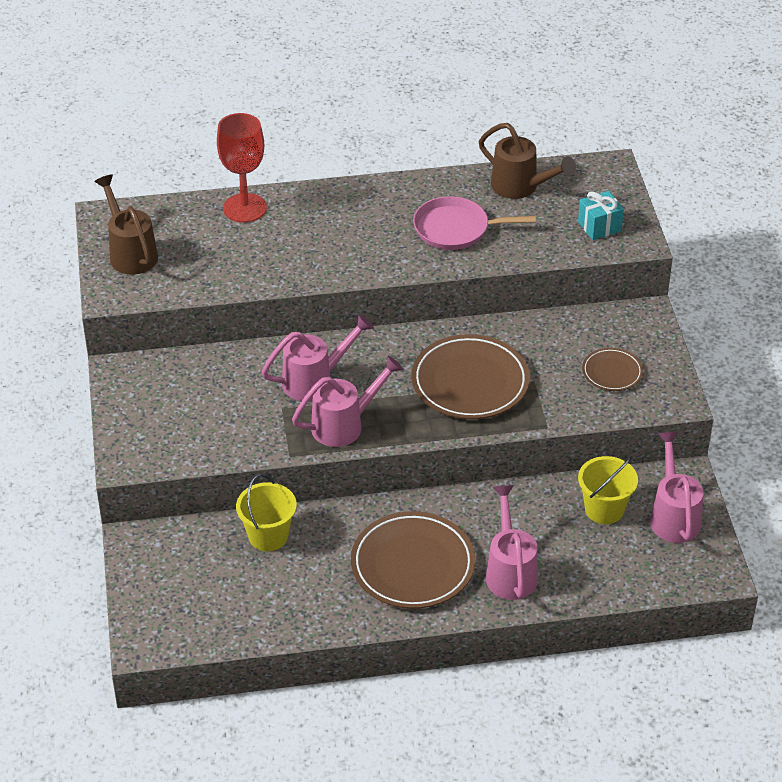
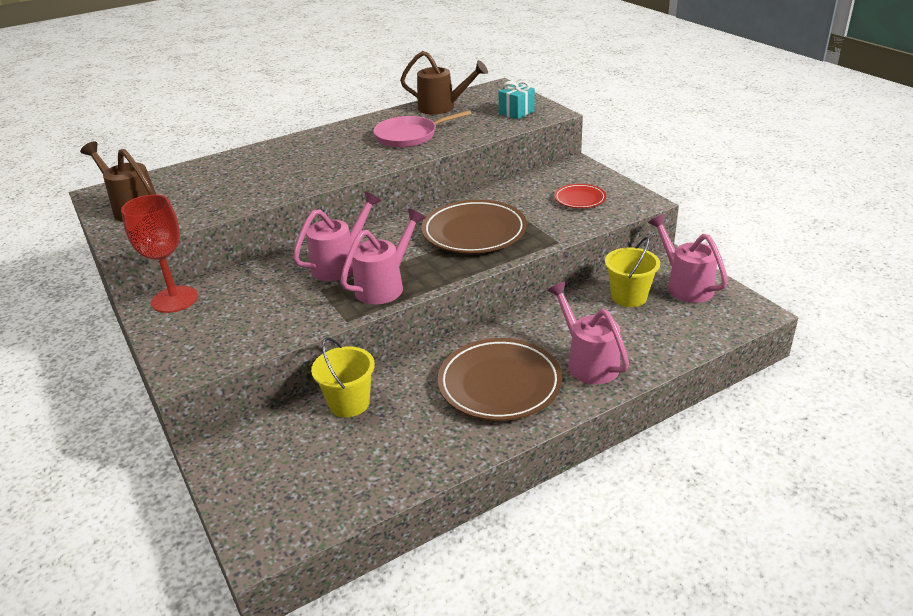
camera: 20 degrees left, 10 degrees down
red goblet [217,113,267,223] -> red goblet moved to [121,195,198,313]
brown plate [582,348,643,391] -> red plate [554,184,606,208]

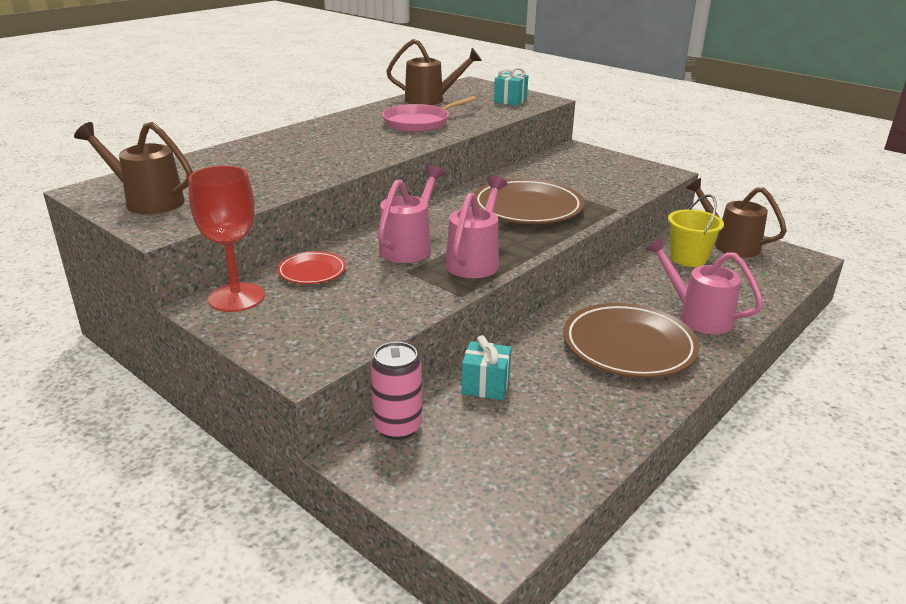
camera: 20 degrees left, 5 degrees down
yellow bucket [311,337,375,417] -> turquoise gift [461,335,511,400]
red plate [554,184,606,208] -> red plate moved to [277,251,346,284]
pink watering can [648,214,728,303] -> brown watering can [686,178,787,258]
none -> pink can [370,342,422,440]

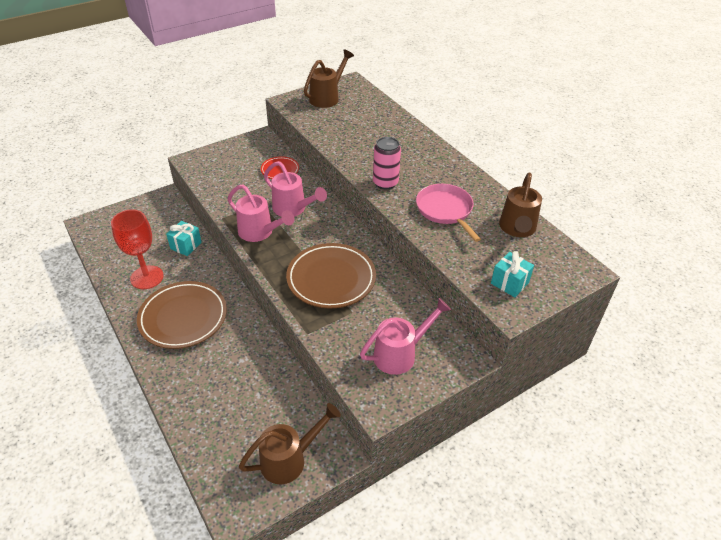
camera: 105 degrees right, 15 degrees up
red goblet [188,165,265,312] -> red goblet moved to [111,209,164,289]
pink can [370,342,422,440] -> pink can moved to [373,137,401,189]
pink watering can [645,237,763,334] -> pink watering can moved to [360,298,451,375]
yellow bucket [668,194,724,267] -> none

